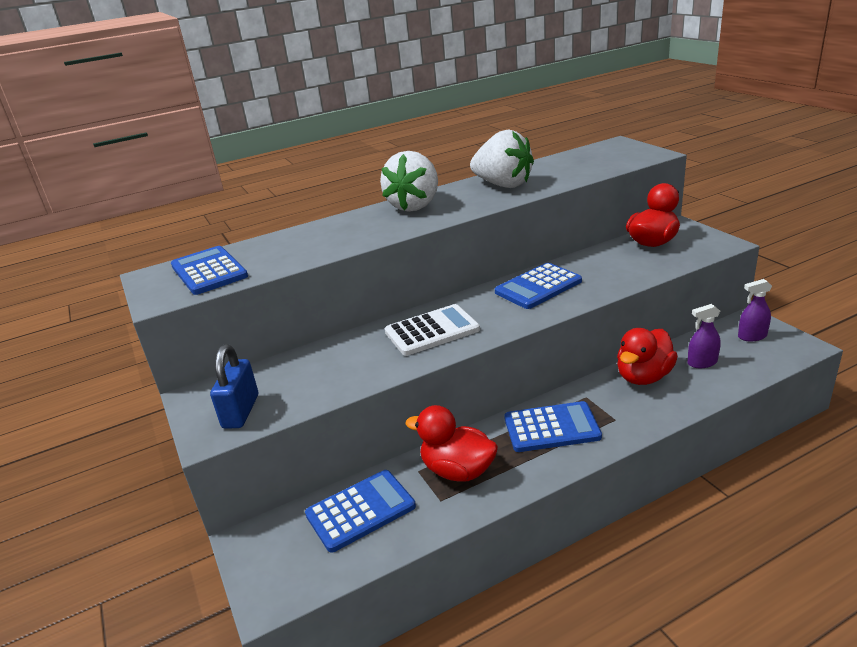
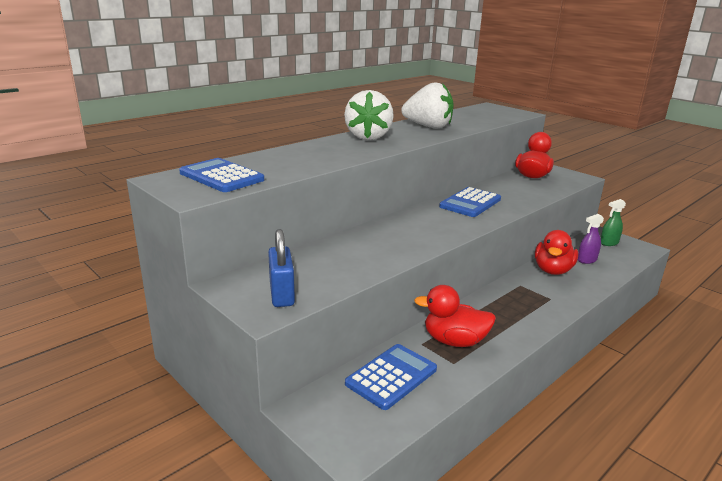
camera: 20 degrees left, 5 degrees down
white calculator [385,304,480,356] -> none
blue calculator [504,401,602,452] -> none
purple spray bottle [738,279,772,341] -> green spray bottle [601,199,626,246]

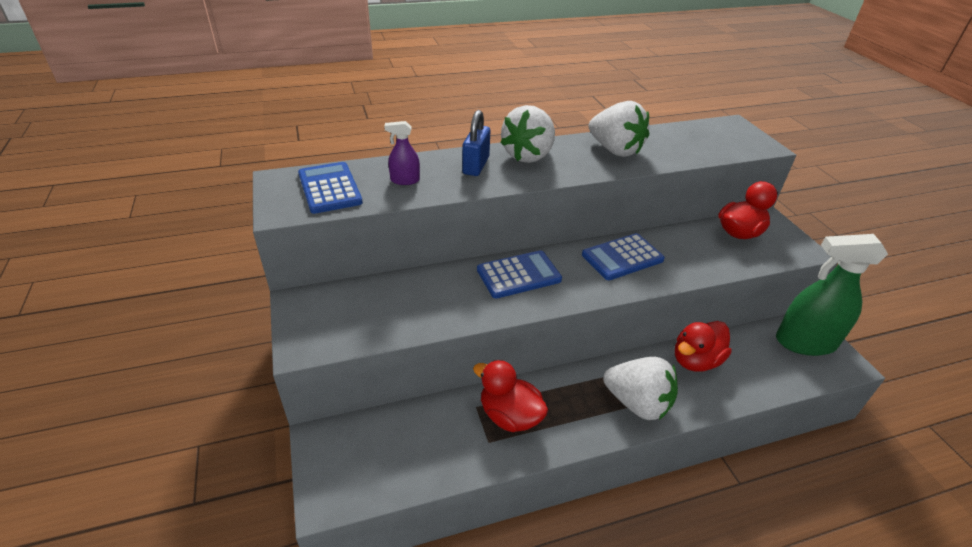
camera: 25 degrees right, 15 degrees up
blue padlock [268,229,295,307] -> blue padlock moved to [462,110,490,176]
blue calculator [345,344,437,410] -> blue calculator moved to [477,250,562,299]
purple spray bottle [578,214,604,264] -> purple spray bottle moved to [384,121,420,185]
green spray bottle [601,199,626,246] -> green spray bottle [776,234,888,356], size x2.26
none -> white strawberry [603,357,678,420]

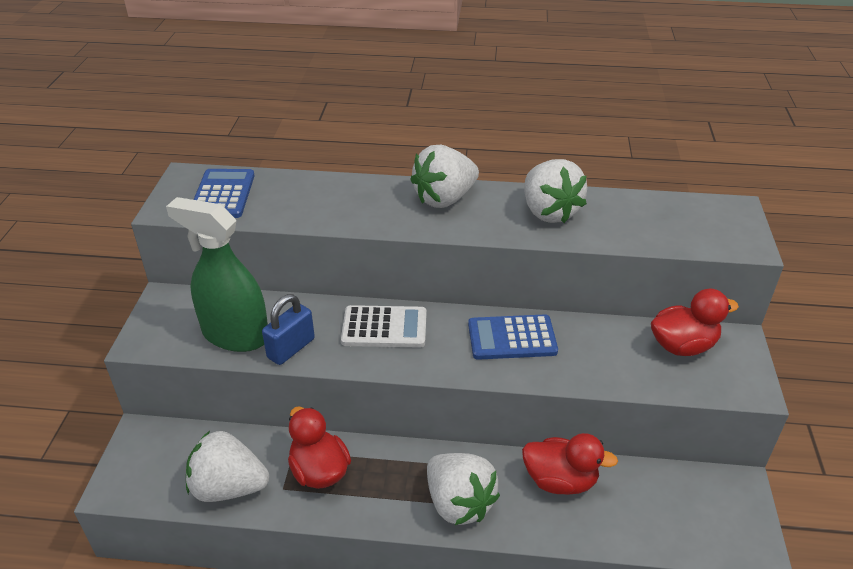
camera: 25 degrees right, 0 degrees up
purple spray bottle [384,121,420,185] -> none
blue padlock [462,110,490,176] -> blue padlock moved to [262,294,315,365]
blue calculator [477,250,562,299] -> white calculator [341,305,426,348]
red duck [675,321,732,372] -> red duck turned 150 degrees counterclockwise [522,433,618,495]
green spray bottle [776,234,888,356] -> green spray bottle moved to [166,197,268,352]
none -> white strawberry [186,431,269,502]

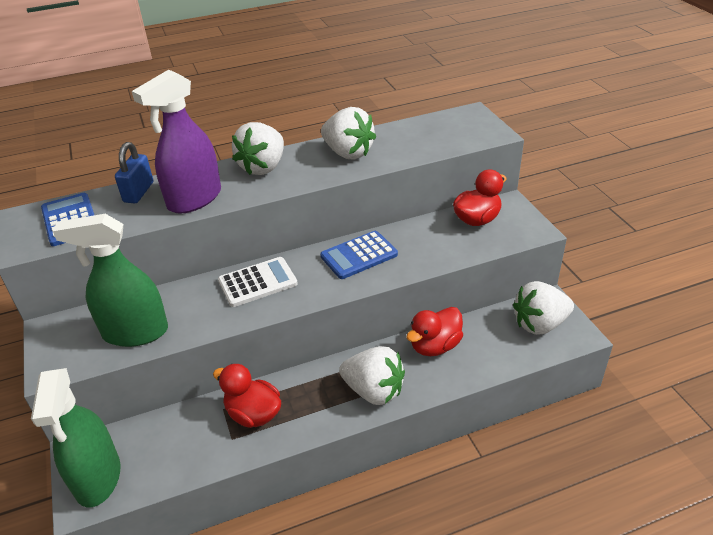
camera: 25 degrees left, 0 degrees up
white strawberry [186,431,269,502] -> white strawberry moved to [513,281,574,335]
blue padlock [262,294,315,365] -> blue padlock moved to [115,142,153,203]
red duck [522,433,618,495] -> red duck turned 150 degrees clockwise [406,307,463,356]
none -> green spray bottle [31,368,120,507]
none -> purple spray bottle [132,70,221,214]

